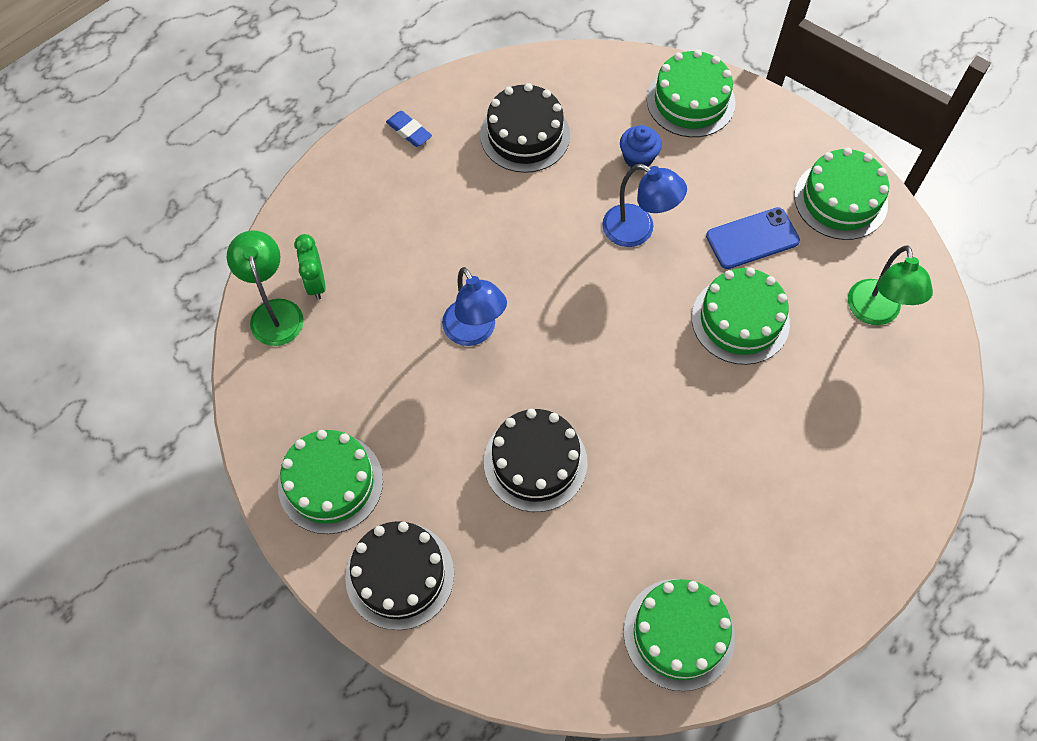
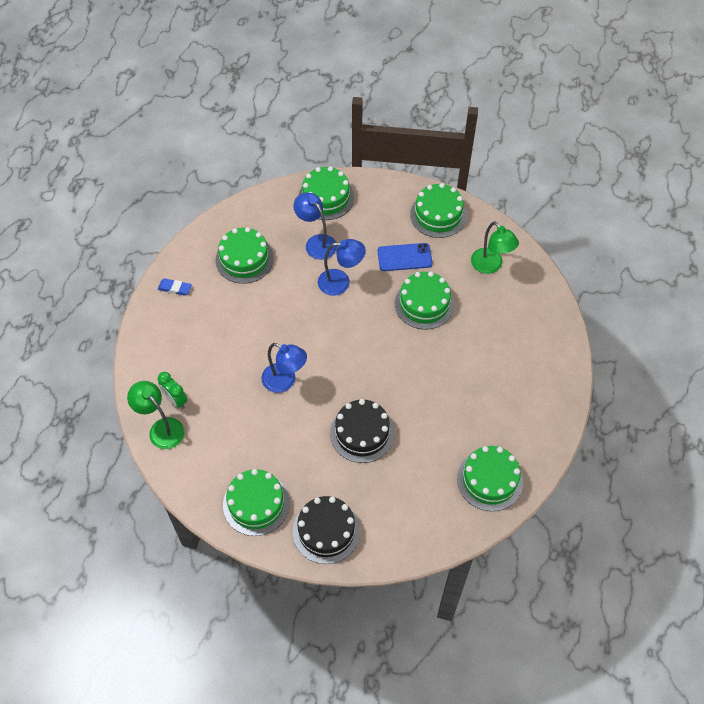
camera: 30 degrees left, 5 degrees down
black cake [480,83,570,173] -> green cake [215,227,274,284]
blue cupcake [620,125,662,170] -> blue lamp [293,193,337,260]
blue phone [706,207,800,269] -> blue phone turned 45 degrees clockwise [377,243,432,271]

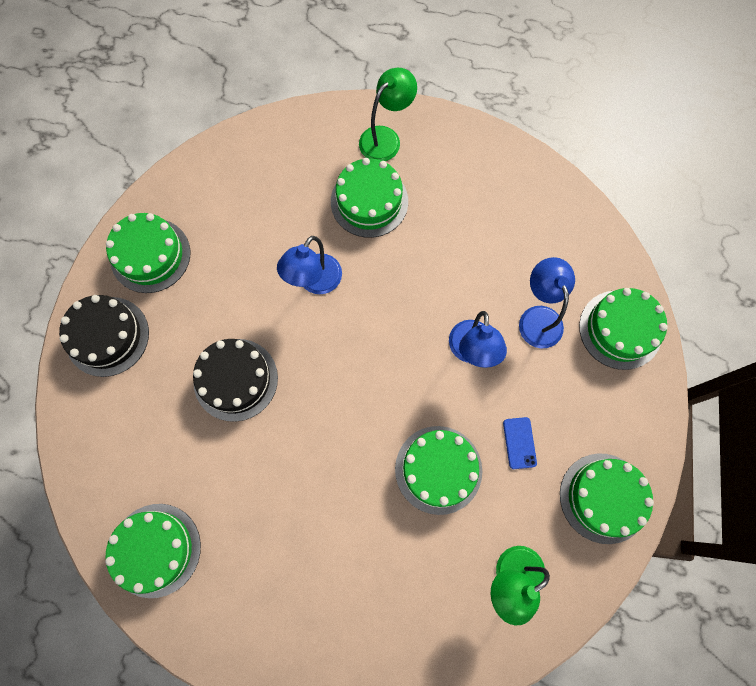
camera: 90 degrees right, 15 degrees up
green lamp [127,381,184,449] -> green lamp moved to [359,68,417,161]
blue eraser [158,278,192,296] -> none
green clock [158,372,187,409] -> none
green cake [215,227,274,284] -> green cake moved to [331,158,408,238]
blue lamp [293,193,337,260] -> blue lamp turned 60 degrees counterclockwise [519,257,575,349]
blue phone [377,243,432,271] -> blue phone [503,417,537,469], size x0.64

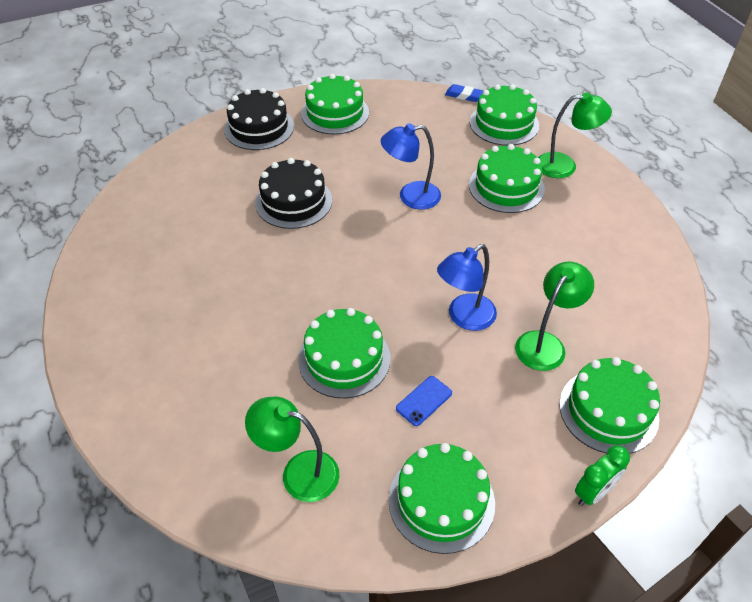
camera: 50 degrees right, 25 degrees down
green cake [105,504,201,598] -> green cake moved to [470,84,539,146]
blue lamp [519,257,575,349] -> green lamp [515,262,594,371]
none -> blue eraser [445,84,483,102]
none -> green clock [575,445,630,506]

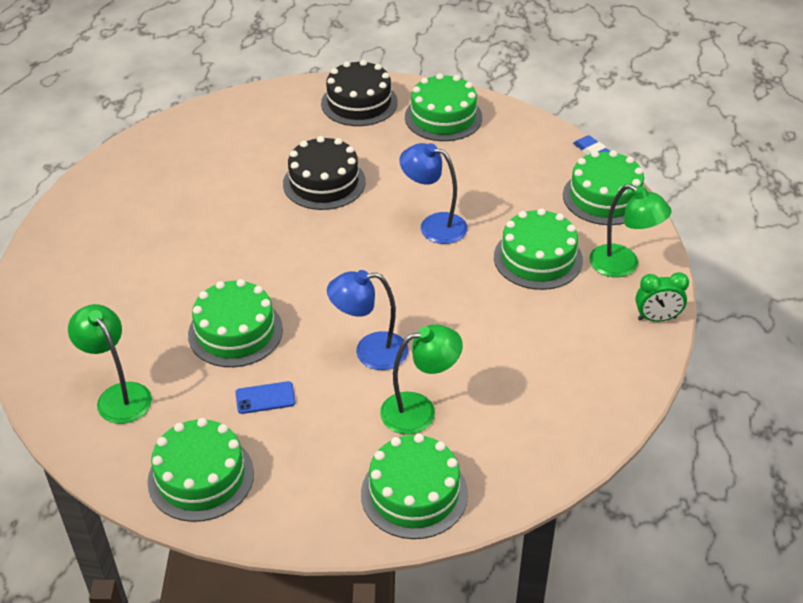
camera: 35 degrees right, 5 degrees down
green clock [575,445,630,506] -> green clock moved to [636,272,689,322]

